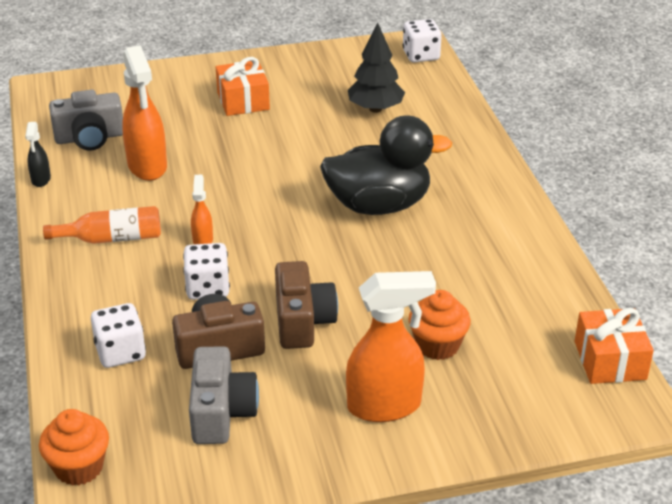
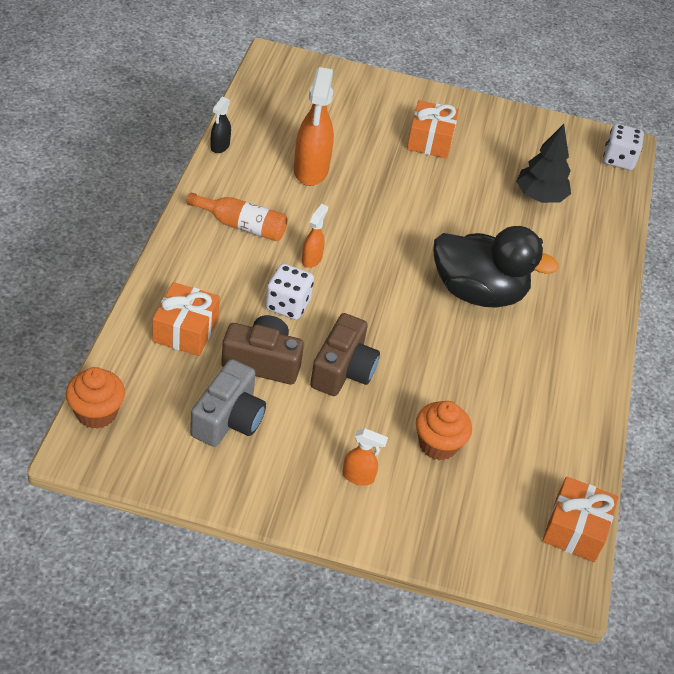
camera: 20 degrees right, 10 degrees up
grey camera [49,90,123,151] -> none
white dice [91,303,146,368] -> orange gift [153,282,220,356]
orange spray bottle [346,271,436,422] -> orange spray bottle [342,428,388,485], size x0.49

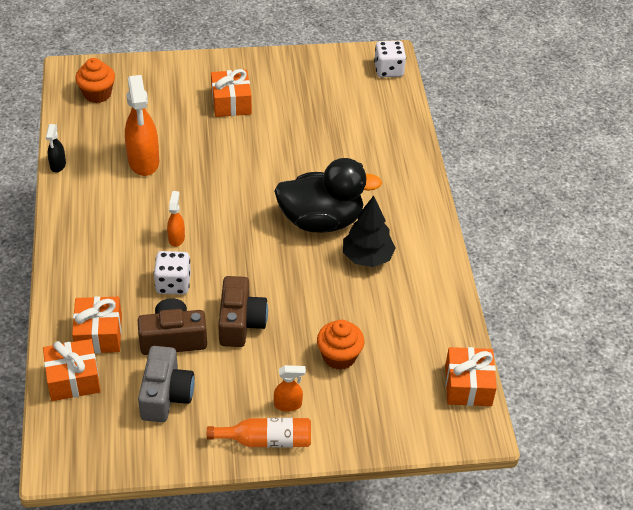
camera: 15 degrees left, 0 degrees up
orange cupcake [66,367,125,429] -> orange cupcake moved to [75,58,115,103]
orange bottle [187,192,287,241] -> orange bottle moved to [207,418,311,447]
black tree [516,124,571,203] -> black tree moved to [343,195,396,267]
none -> orange gift [43,339,101,401]

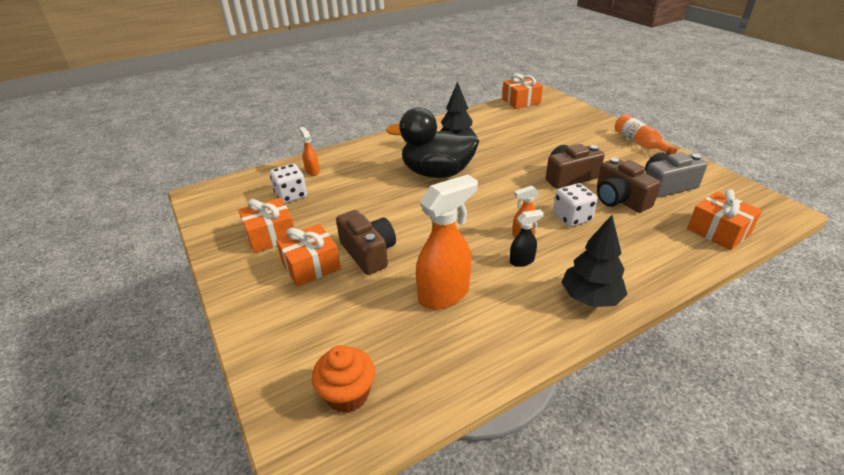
camera: 110 degrees left, 10 degrees down
black spray bottle [46,124,66,173] -> black spray bottle moved to [510,210,544,267]
orange gift [72,296,122,353] -> orange gift moved to [238,198,294,253]
black duck [274,158,382,233] -> black duck turned 60 degrees counterclockwise [386,108,479,178]
orange spray bottle [274,365,306,412] -> orange spray bottle moved to [299,127,320,176]
orange cupcake [317,320,364,370] -> none
white dice [374,41,406,77] -> white dice moved to [270,164,307,204]
none -> brown camera [336,210,396,275]
none -> black tree [561,215,628,307]

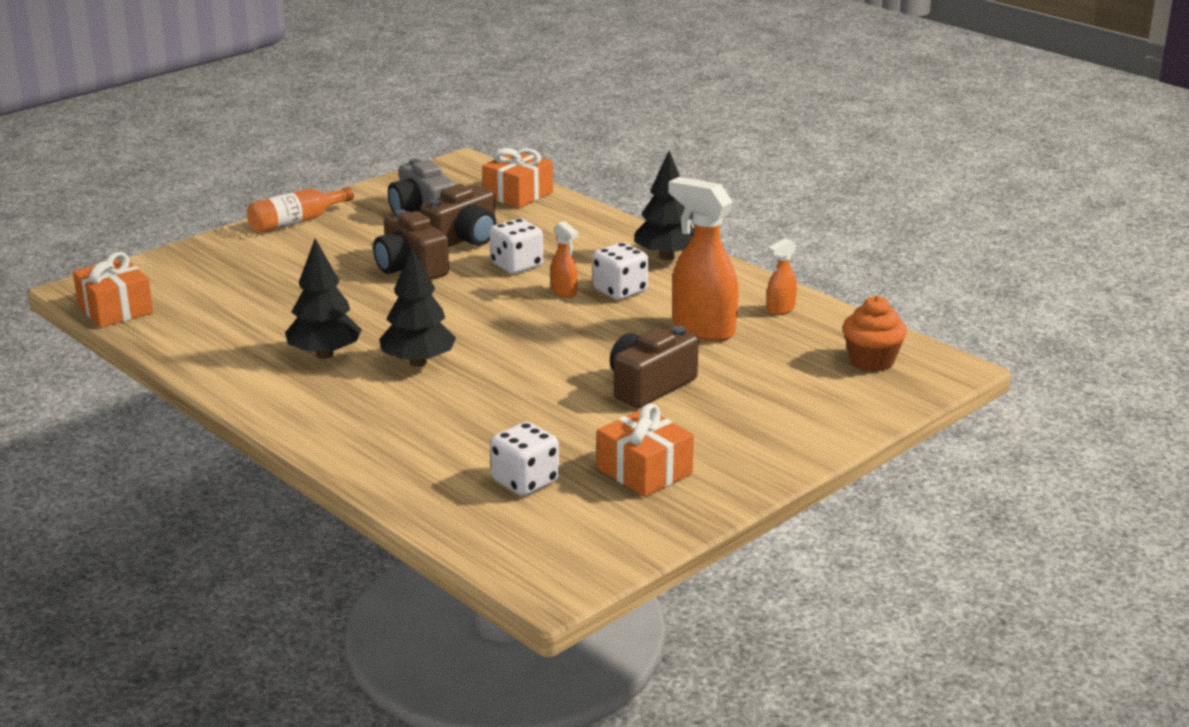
camera: 105 degrees left, 10 degrees down
orange gift [276,224,341,287] -> none
orange spray bottle [299,127,320,176] -> orange spray bottle moved to [767,238,797,315]
black duck [386,108,479,178] -> black tree [379,246,456,367]
black spray bottle [510,210,544,267] -> white dice [593,242,648,300]

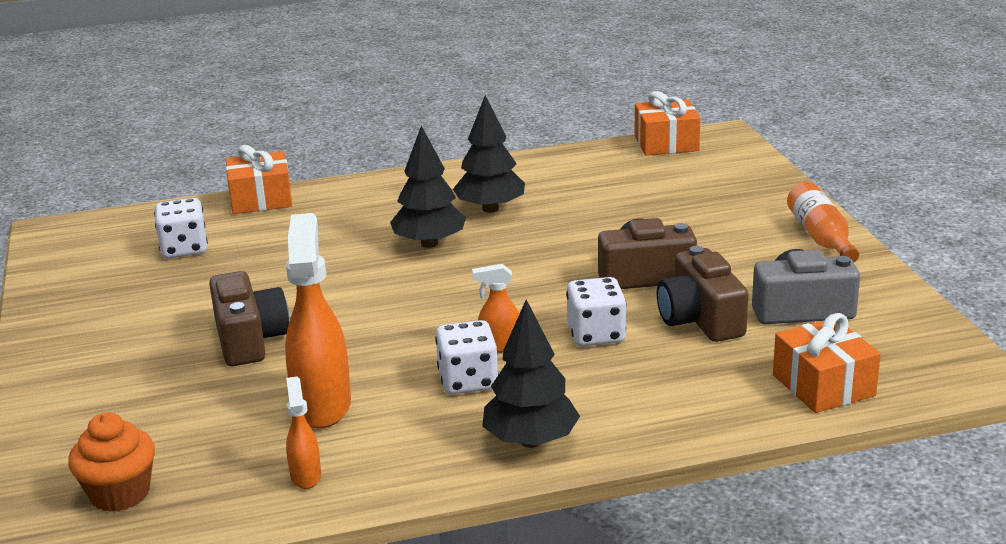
camera: 120 degrees right, 0 degrees up
orange gift [597,403,694,497] -> orange gift moved to [226,145,292,214]
orange spray bottle [668,177,739,341] -> orange spray bottle turned 75 degrees counterclockwise [285,213,351,428]

